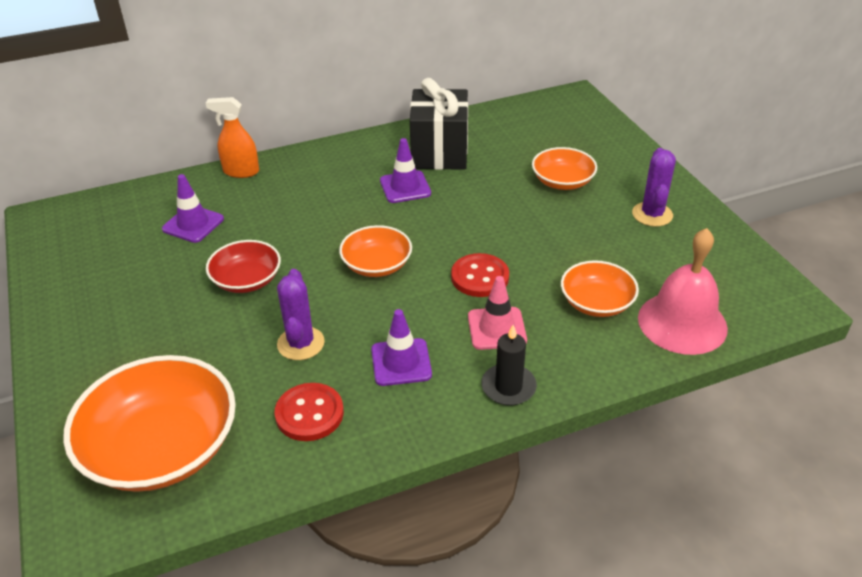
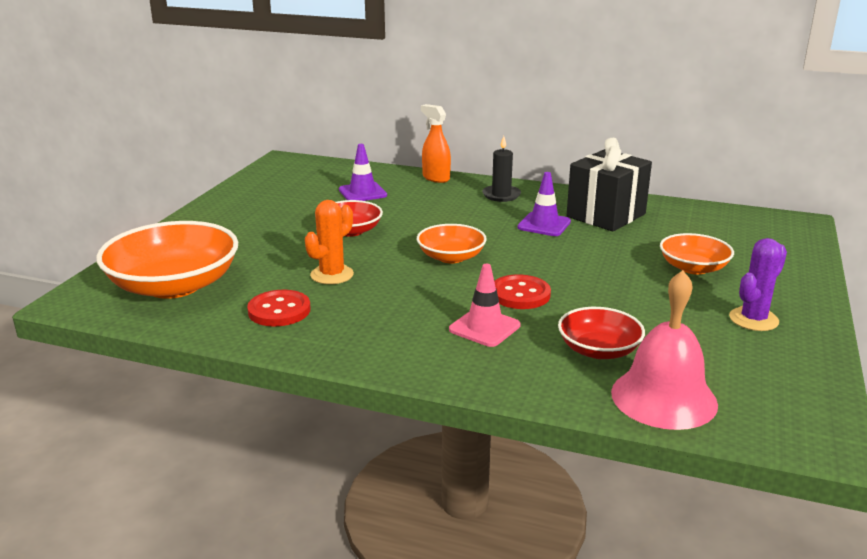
camera: 40 degrees right, 15 degrees down
purple cactus [277,269,325,360] -> orange cactus [305,200,354,284]
purple traffic cone [371,309,432,386] -> none
black candle [481,325,537,406] -> black candle moved to [482,136,521,202]
orange bowl [561,260,639,317] -> red bowl [558,307,645,359]

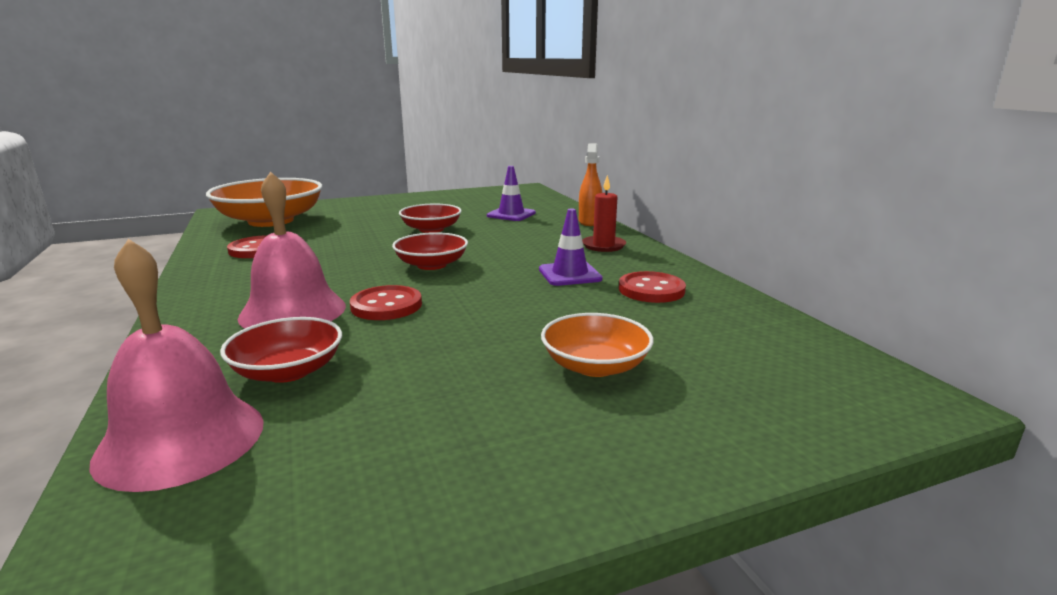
camera: 50 degrees right, 5 degrees down
orange cactus [305,200,354,284] -> none
orange bowl [417,224,487,263] -> red bowl [392,232,468,270]
pink traffic cone [449,264,521,347] -> pink bell [238,171,346,329]
black candle [482,136,521,202] -> red candle [582,175,626,252]
black gift [567,138,652,232] -> red button [619,271,686,303]
purple cactus [729,238,787,331] -> none

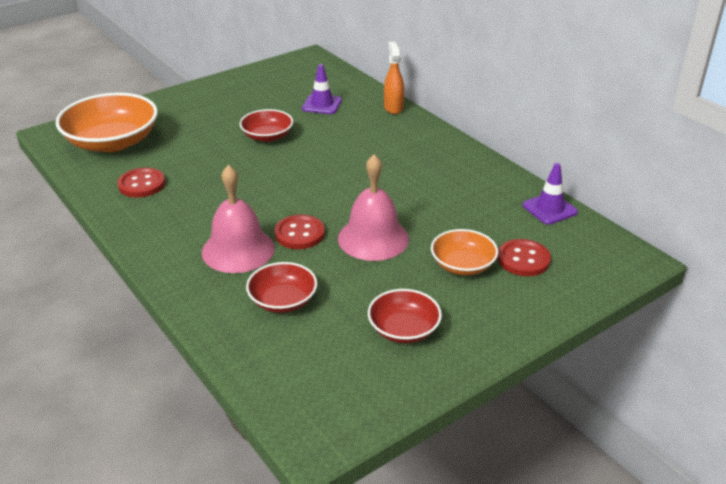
camera: 15 degrees left, 15 degrees up
pink bell [89,239,264,492] -> pink bell moved to [338,154,409,261]
red bowl [392,232,468,270] -> red bowl moved to [368,289,442,343]
purple traffic cone [539,209,603,286] -> purple traffic cone moved to [523,163,578,225]
red candle [582,175,626,252] -> none
red button [619,271,686,303] -> red button moved to [498,239,551,276]

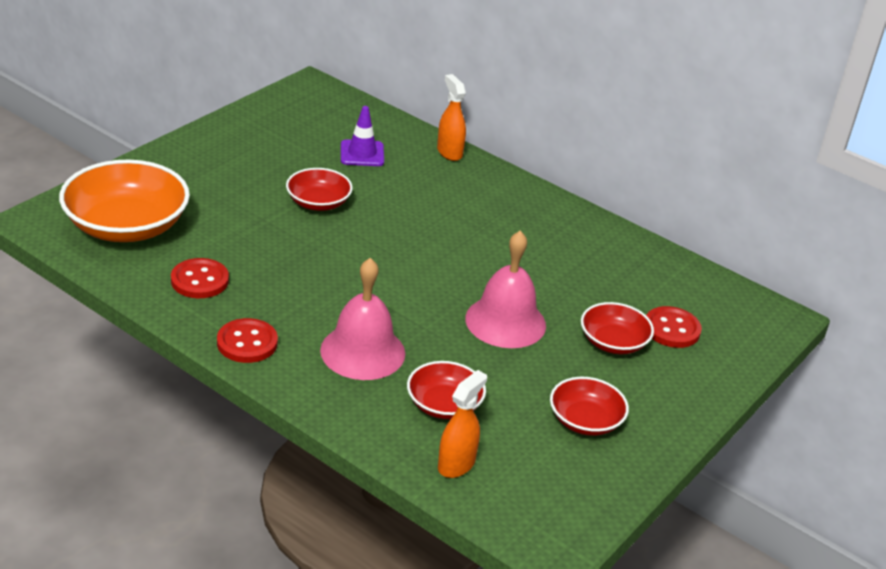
camera: 20 degrees left, 0 degrees up
red button [275,215,325,249] -> red button moved to [217,318,278,363]
orange bowl [431,229,498,275] -> red bowl [581,302,654,354]
purple traffic cone [523,163,578,225] -> none
none -> orange spray bottle [438,370,487,478]

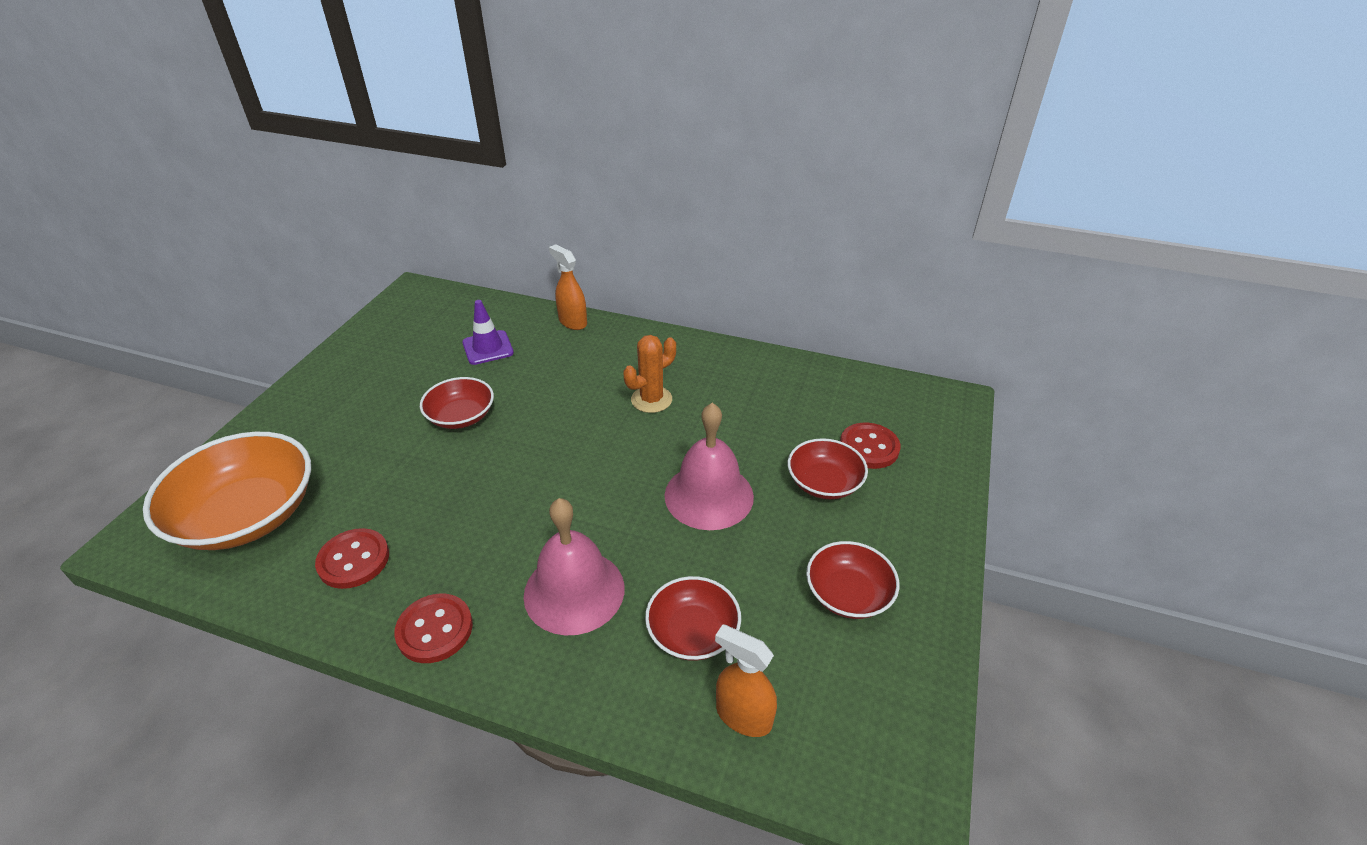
camera: 15 degrees left, 5 degrees up
orange spray bottle [438,370,487,478] -> orange spray bottle turned 75 degrees counterclockwise [715,624,777,737]
none -> orange cactus [623,335,676,413]

